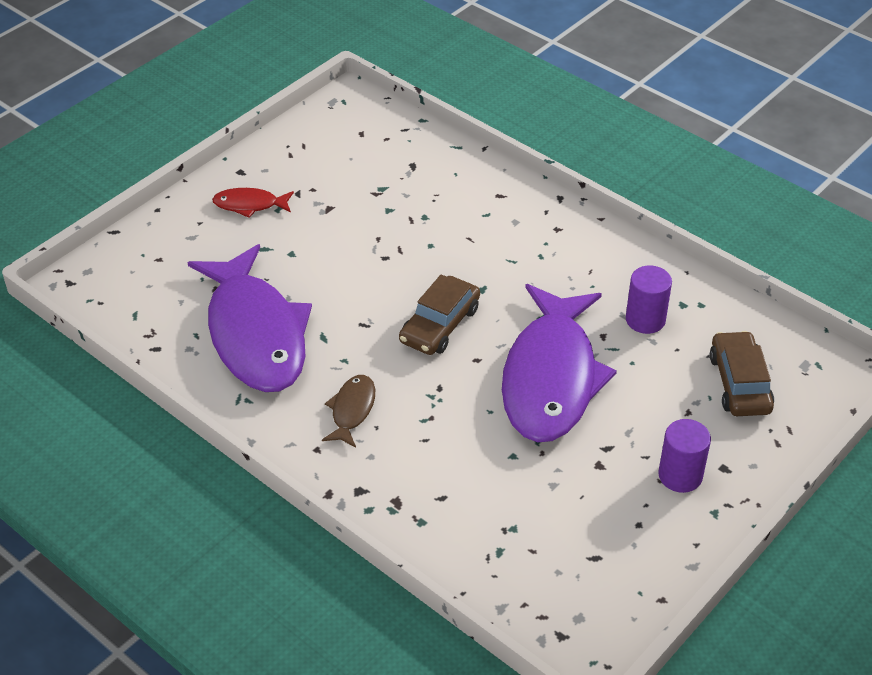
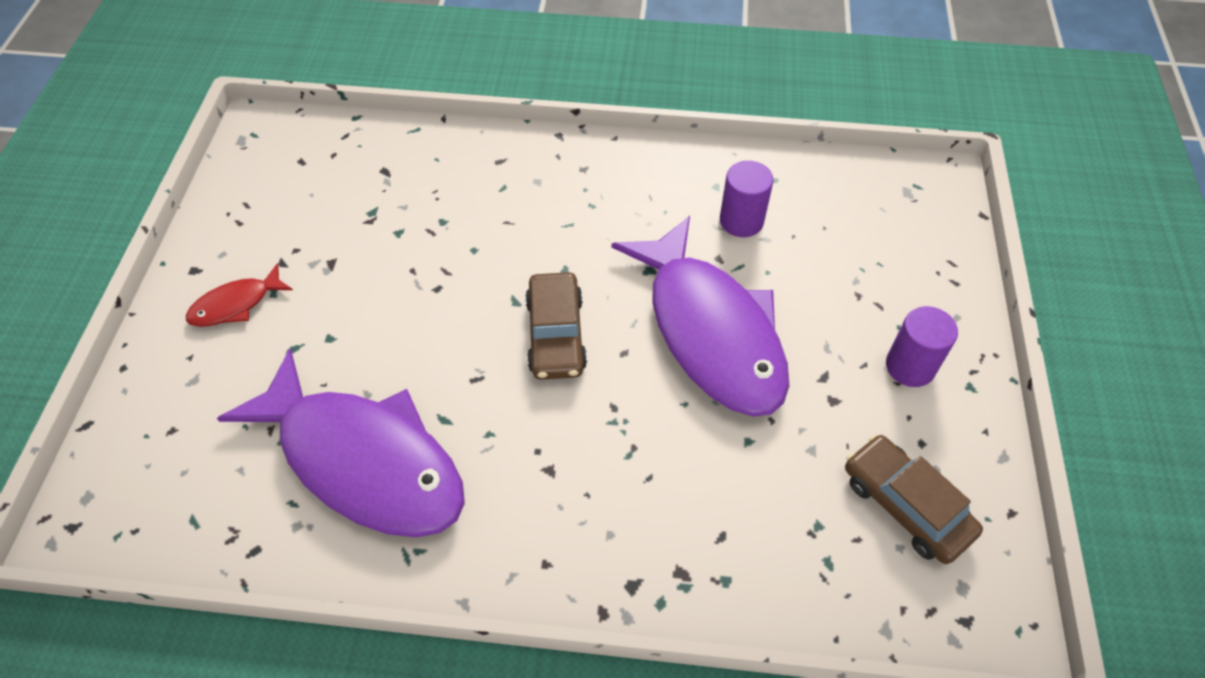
camera: 35 degrees left, 10 degrees up
brown fish [322,375,375,448] -> none
brown car [710,331,774,416] -> brown car moved to [845,435,983,564]

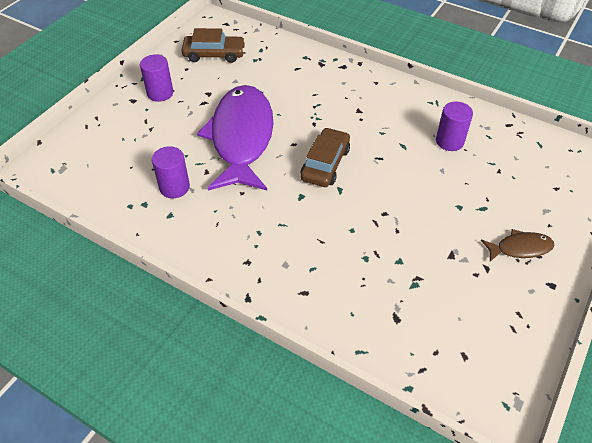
camera: 155 degrees left, 5 degrees down
red fish [186,263,293,327] -> brown fish [481,229,554,262]
purple fish [217,349,465,537] -> purple cylinder [436,101,473,151]
brown car [845,435,983,564] -> brown car turned 75 degrees counterclockwise [181,28,246,63]

